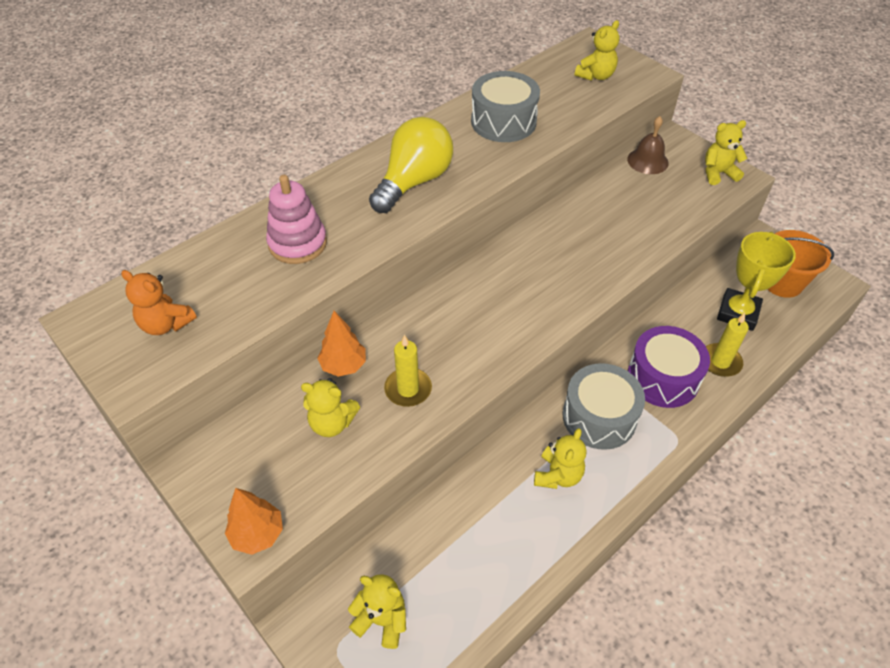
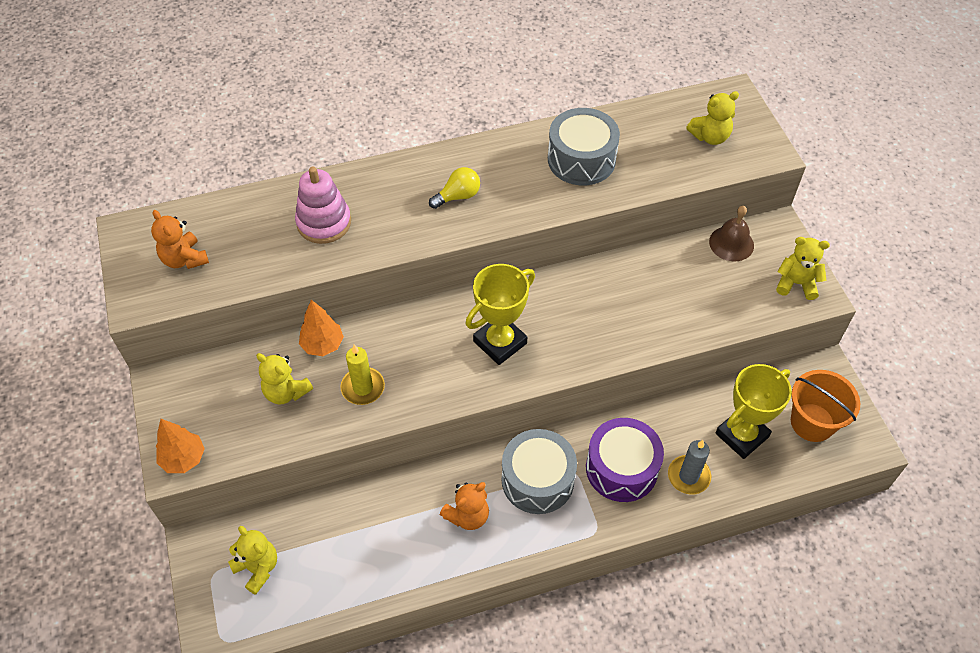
camera: 25 degrees right, 5 degrees up
yellow light bulb [369,117,453,213] -> yellow light bulb [429,167,480,209], size x0.52
yellow teddy bear [534,428,586,489] -> orange teddy bear [440,482,489,530]
yellow candle [706,313,749,377] -> grey candle [668,440,711,495]
none -> yellow trophy [465,264,535,365]

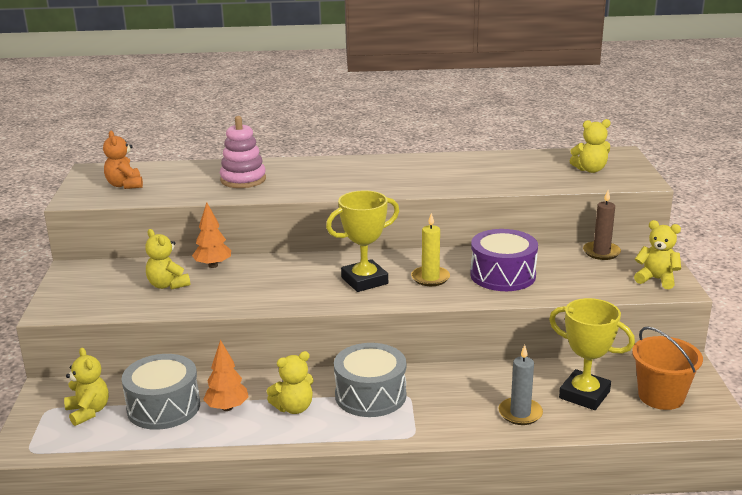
camera: 15 degrees right, 30 degrees down
orange tree [156,419,205,473] -> orange tree moved to [203,340,249,411]
yellow candle [340,345,385,405] -> yellow candle moved to [411,213,450,286]
yellow light bulb [429,167,480,209] -> none
orange teddy bear [440,482,489,530] -> yellow teddy bear [267,351,314,414]
grey drum [548,108,620,185] -> grey drum moved to [121,354,200,430]
purple drum [586,418,664,502] -> purple drum moved to [470,229,538,291]
brown bell [709,206,754,261] -> brown candle [583,190,621,260]
yellow trophy [716,364,792,459] -> yellow trophy turned 60 degrees clockwise [549,298,635,410]

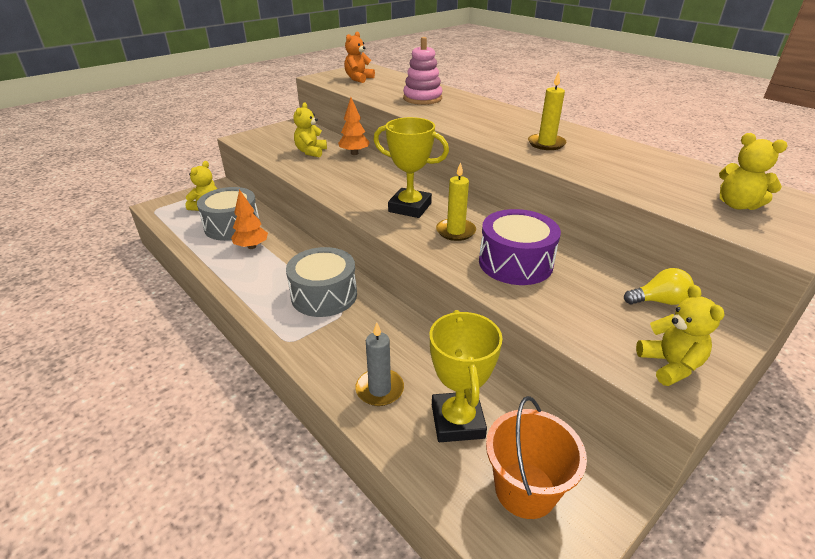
camera: 50 degrees right, 10 degrees up
yellow teddy bear [267,351,314,414] -> none
brown candle [583,190,621,260] -> yellow light bulb [624,268,694,305]
none -> yellow candle [528,72,566,150]

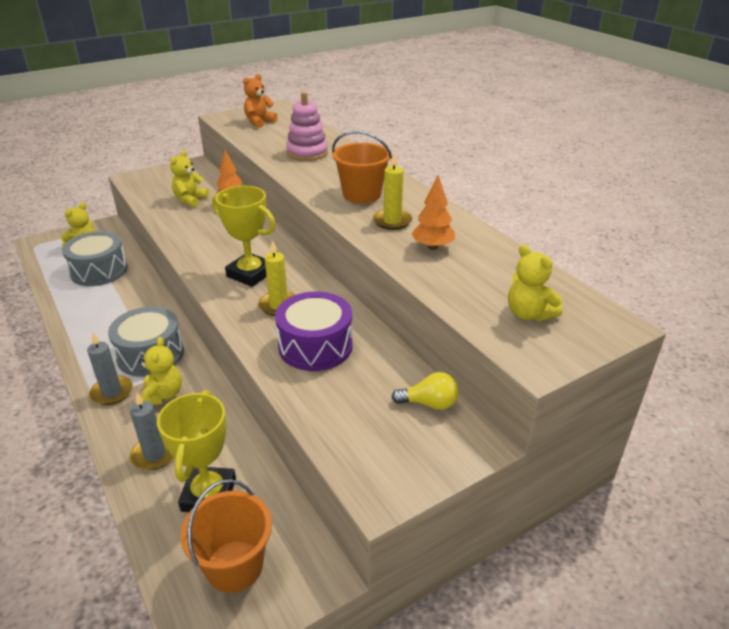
camera: 10 degrees right, 0 degrees up
orange tree [231,189,268,249] -> orange tree moved to [411,175,455,250]
yellow teddy bear [636,285,724,386] -> yellow teddy bear moved to [139,337,182,405]
none -> grey candle [87,333,133,405]
none -> orange bucket [332,131,392,203]

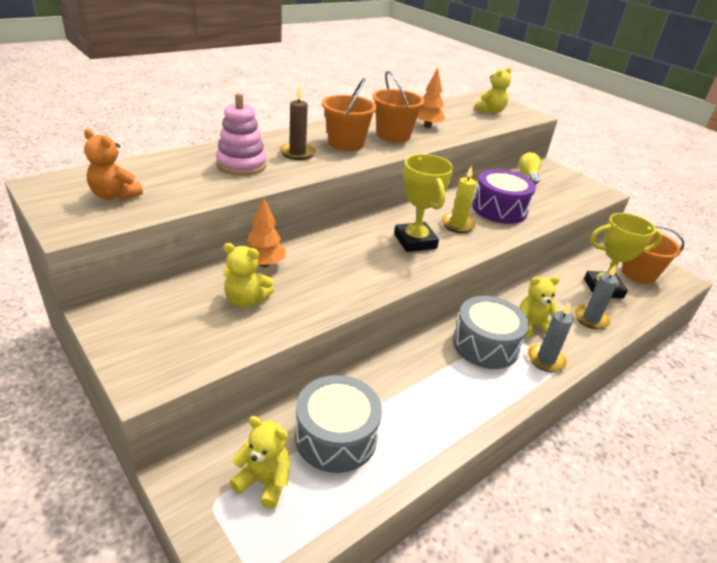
camera: 100 degrees left, 0 degrees up
yellow trophy [212,186,276,287] -> yellow trophy turned 45 degrees counterclockwise [394,154,454,252]
yellow candle [373,152,412,230] -> orange bucket [372,71,425,142]
none -> brown candle [280,86,316,160]

